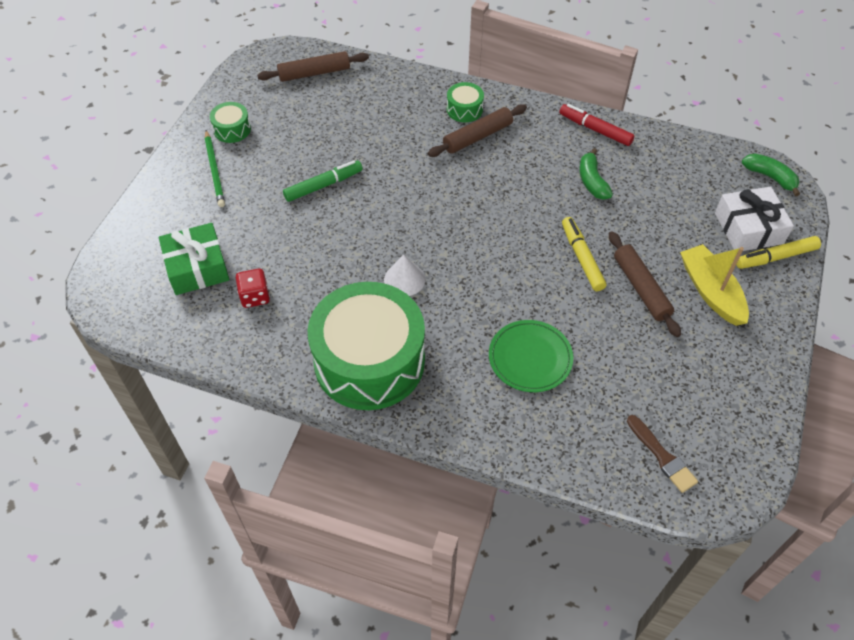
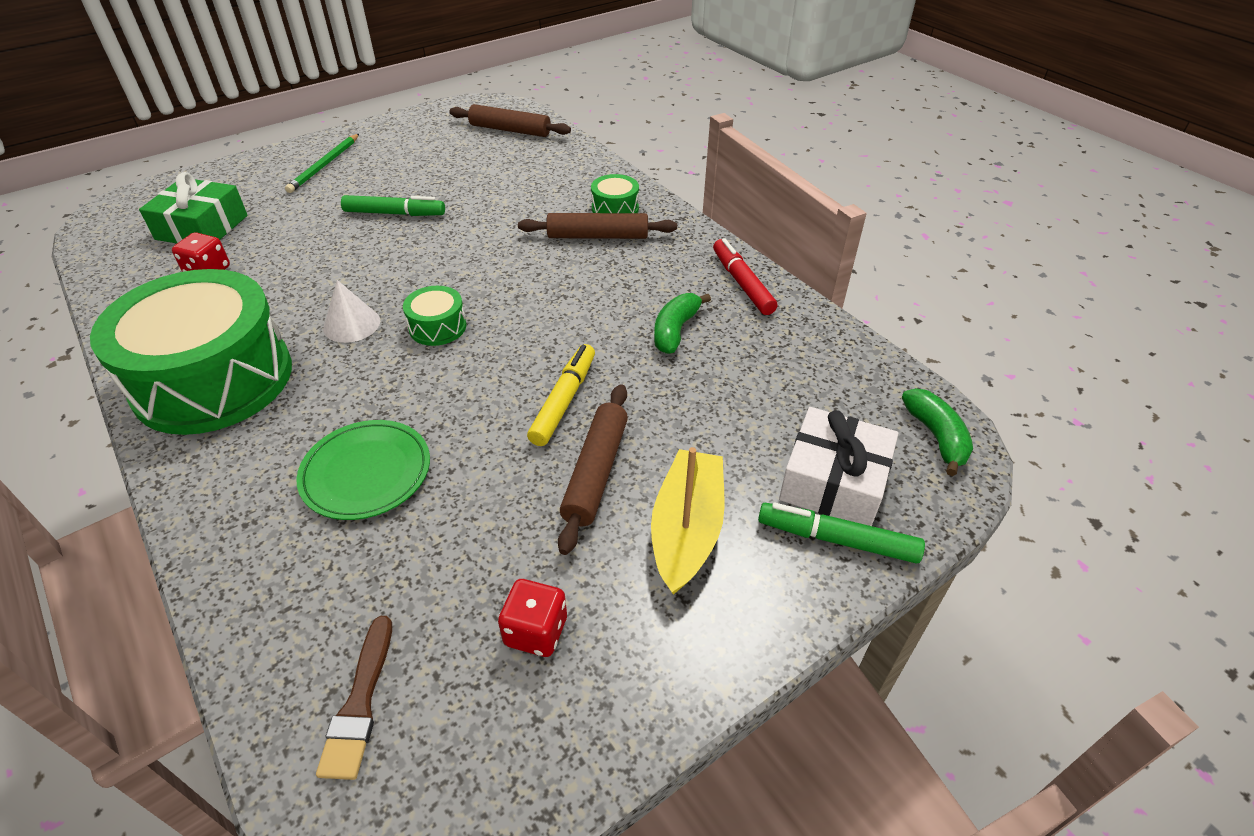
camera: 35 degrees right, 10 degrees down
green drum [210,102,251,143] -> green drum moved to [403,286,466,346]
yellow marker [736,236,821,269] -> green marker [758,503,925,563]
none -> red dice [498,579,567,657]

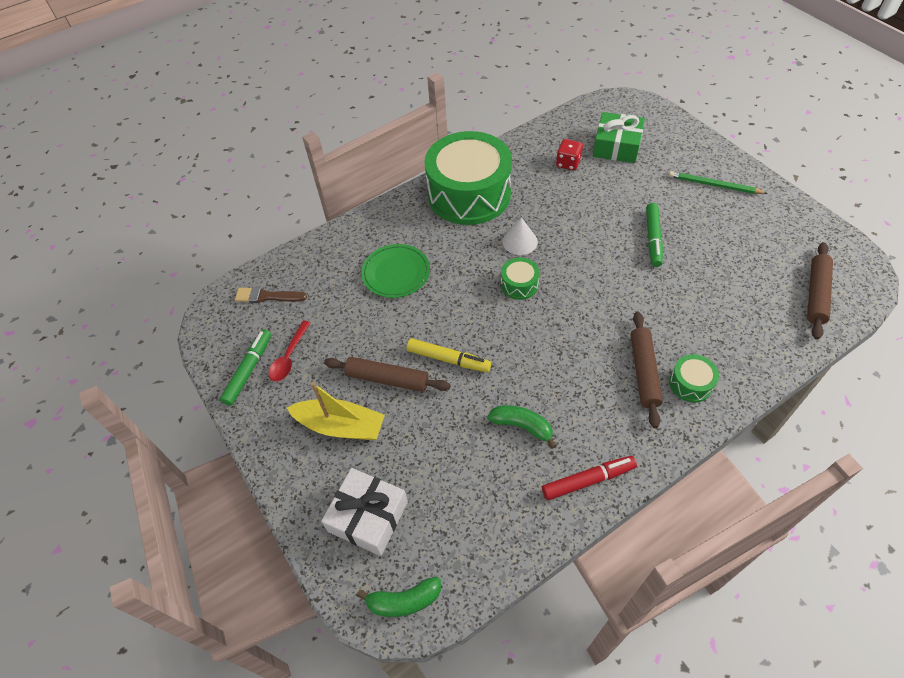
camera: 95 degrees right, 10 degrees up
red dice [498,579,567,657] -> red spoon [269,321,311,382]
green marker [758,503,925,563] -> green marker moved to [220,329,272,406]

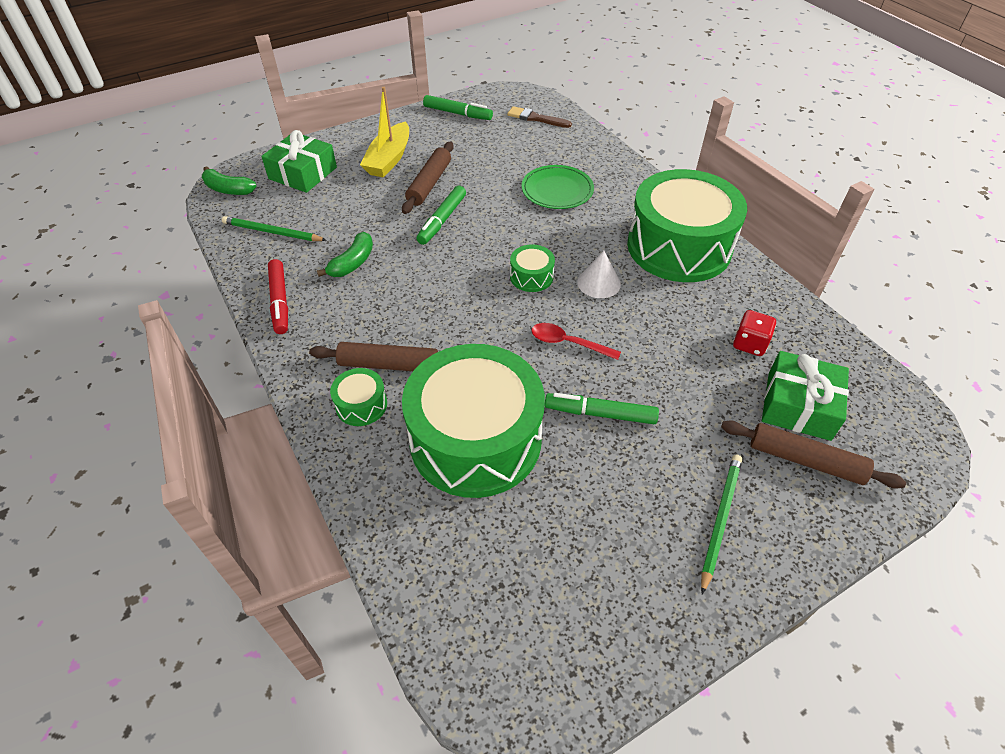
camera: 90 degrees right, 5 degrees down
brown brush [235,287,307,303] -> brown brush turned 75 degrees counterclockwise [507,106,572,128]
red spoon [269,321,311,382] -> red spoon moved to [532,323,621,360]
white gift [321,468,408,556] -> green gift [261,130,337,193]
green banana [357,577,441,617] -> green banana turned 60 degrees counterclockwise [202,166,257,195]
yellow marker [406,338,491,372] -> green marker [416,186,466,245]
brown rolling pin [807,242,833,340] -> brown rolling pin moved to [721,420,906,489]
none -> green pencil [222,216,327,241]
none -> green drum [402,344,545,498]

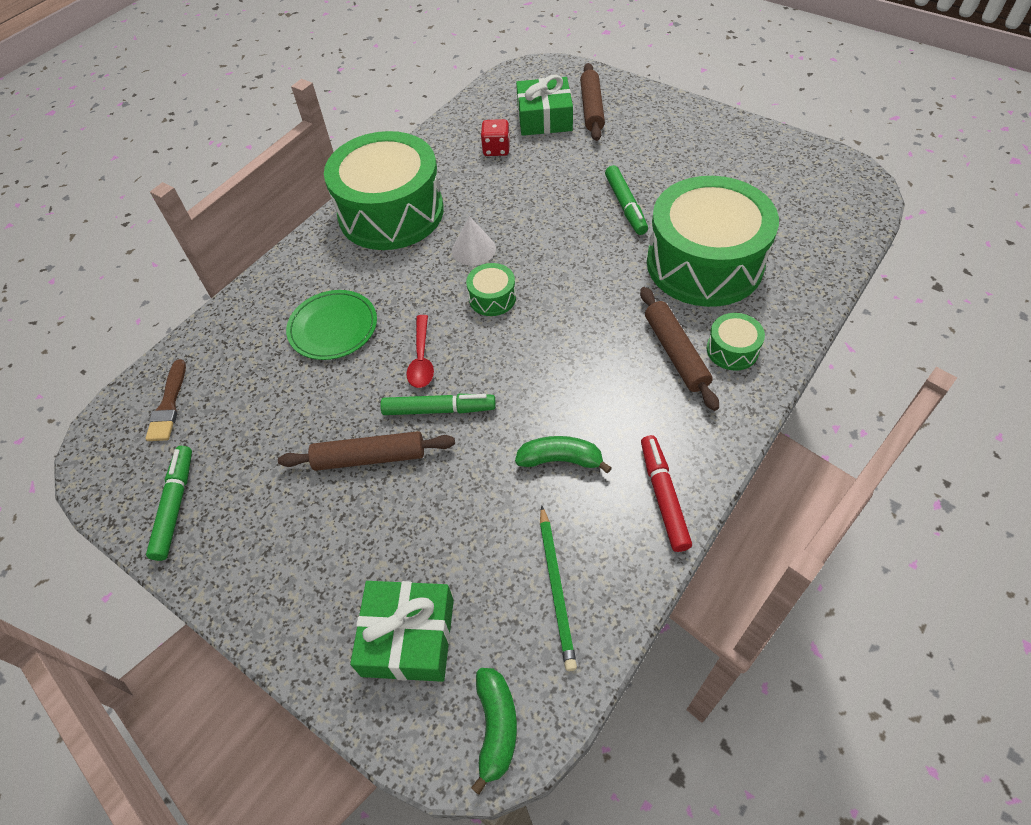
camera: 110 degrees left, 5 degrees up
red marker [268,259,288,334] -> red marker turned 60 degrees counterclockwise [641,435,692,552]
yellow boat [360,87,409,178] -> none
red spoon [532,323,621,360] -> red spoon moved to [406,315,434,388]
green pencil [701,454,742,594] -> none

